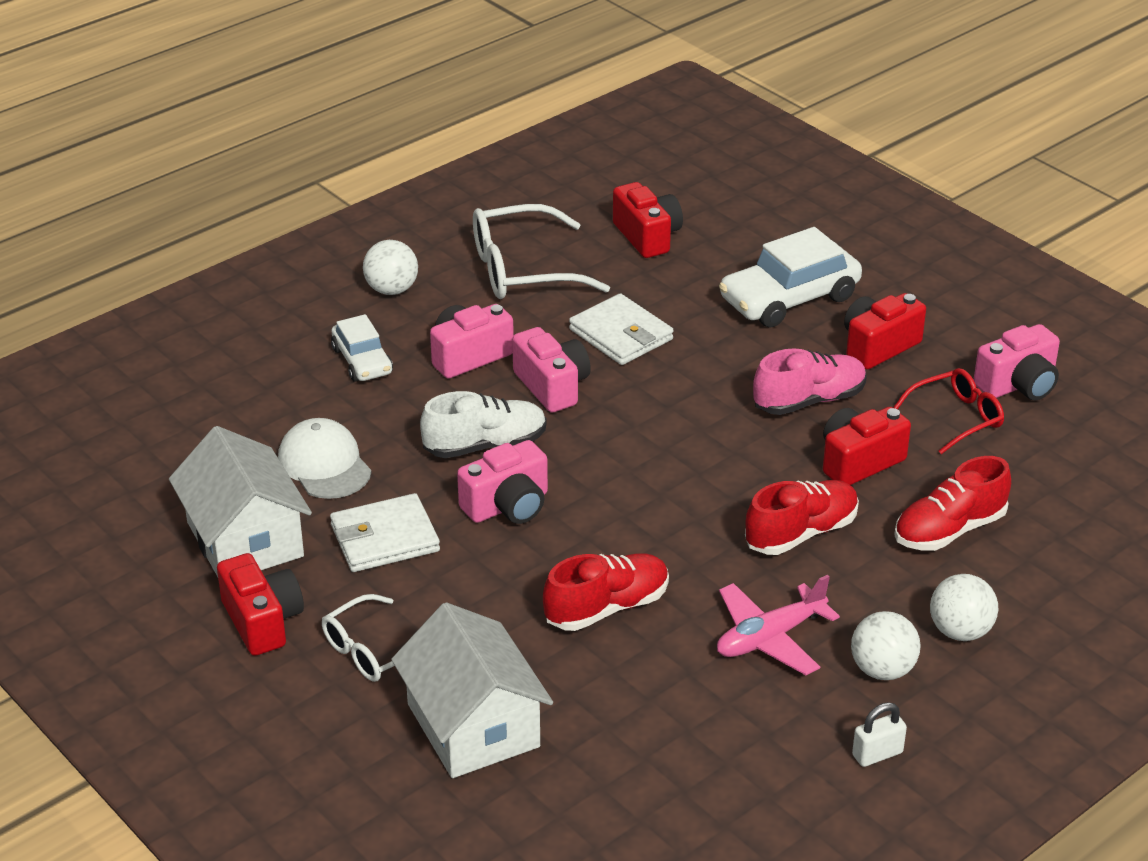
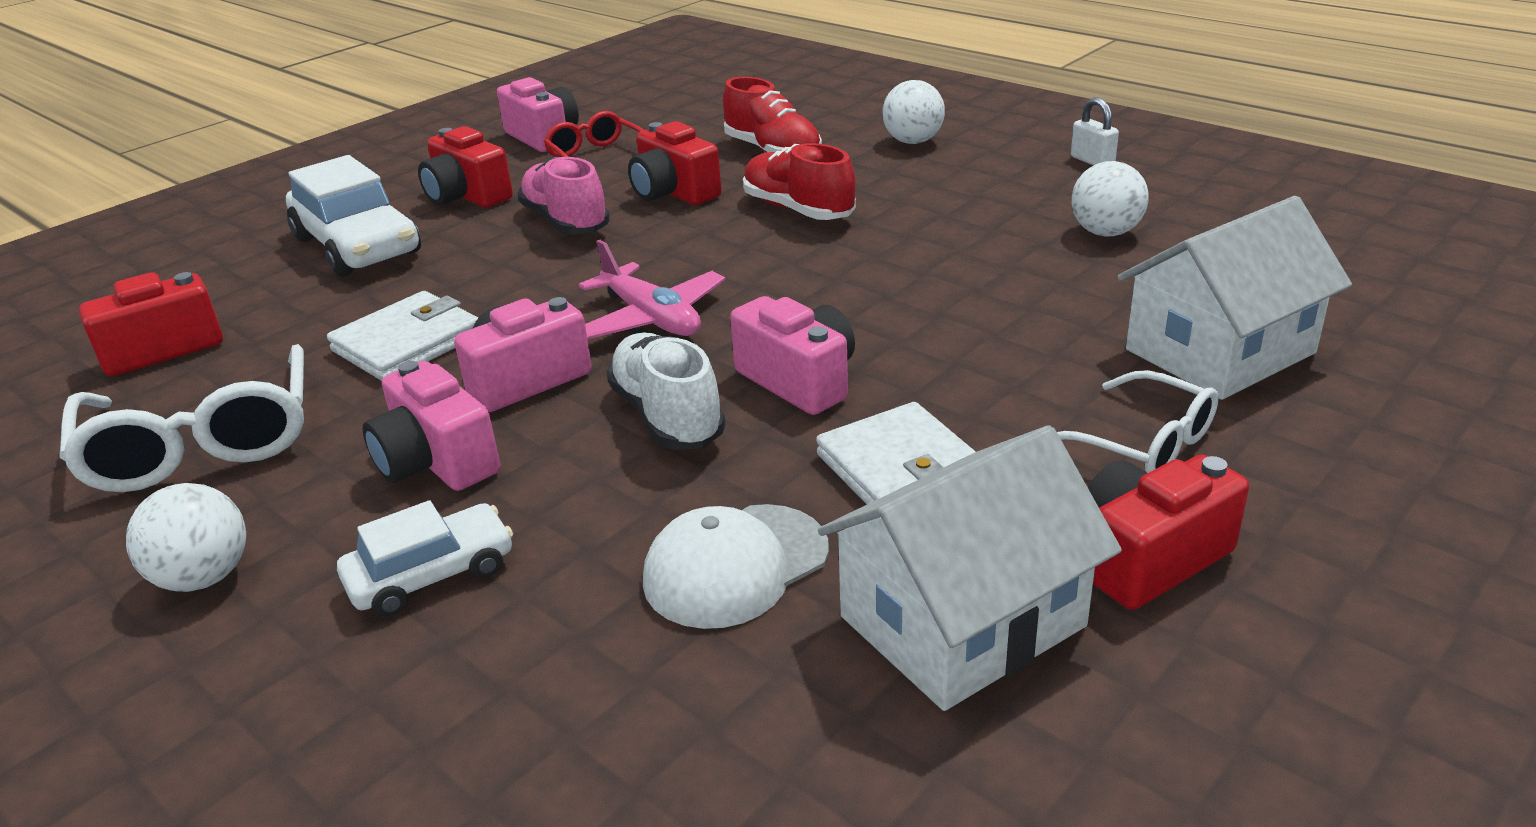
camera: 95 degrees left, 5 degrees down
red shoe [543,553,669,631] -> none
pink plane [717,575,840,675] -> pink plane moved to [579,240,725,339]
white ball [851,611,921,680] -> white ball moved to [1072,161,1149,236]

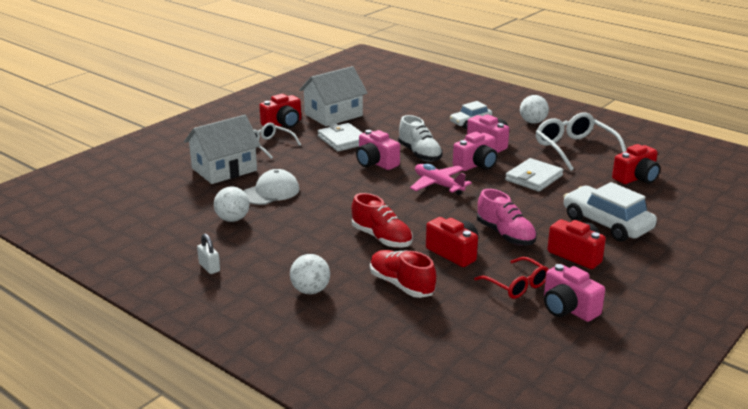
camera: 175 degrees right, 5 degrees down
white cap [643,504,829,629] -> white cap moved to [243,169,299,205]

